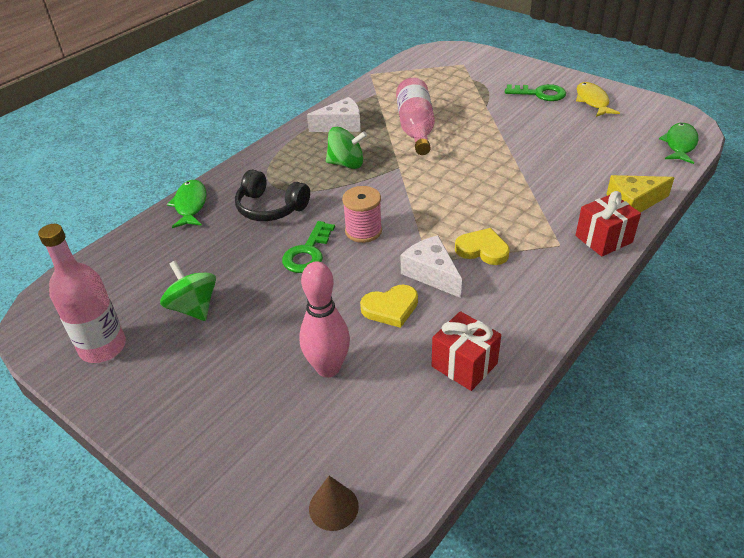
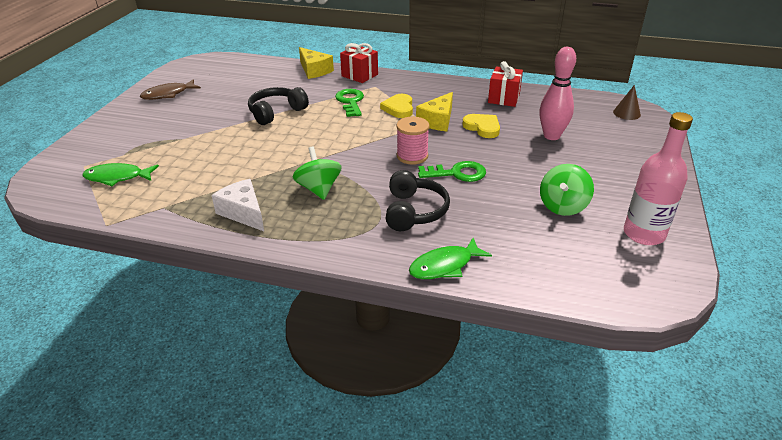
camera: 115 degrees left, 5 degrees down
pink bottle [396,78,435,155] -> none
white cheese [401,235,462,298] -> yellow cheese [416,92,453,131]
green key [505,84,566,101] -> green key moved to [335,89,364,117]
yellow fish [576,82,620,117] -> brown fish [140,79,201,100]
green fish [659,123,698,164] -> green fish moved to [82,163,159,186]
none -> black headphones [248,87,309,125]

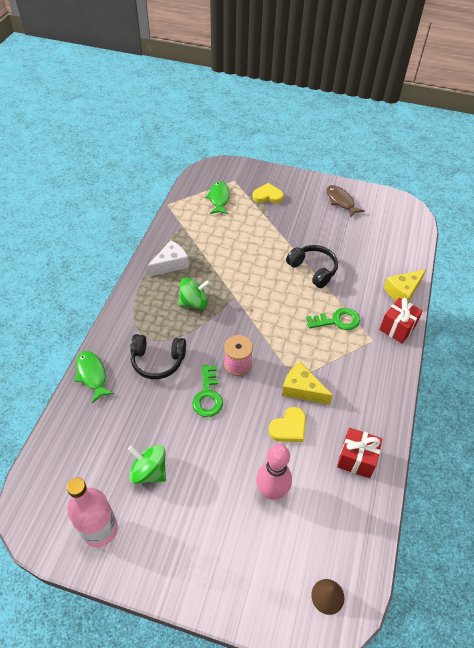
camera: 90 degrees right, 15 degrees up
yellow heart [380,94,413,118] -> yellow heart moved to [252,183,284,204]

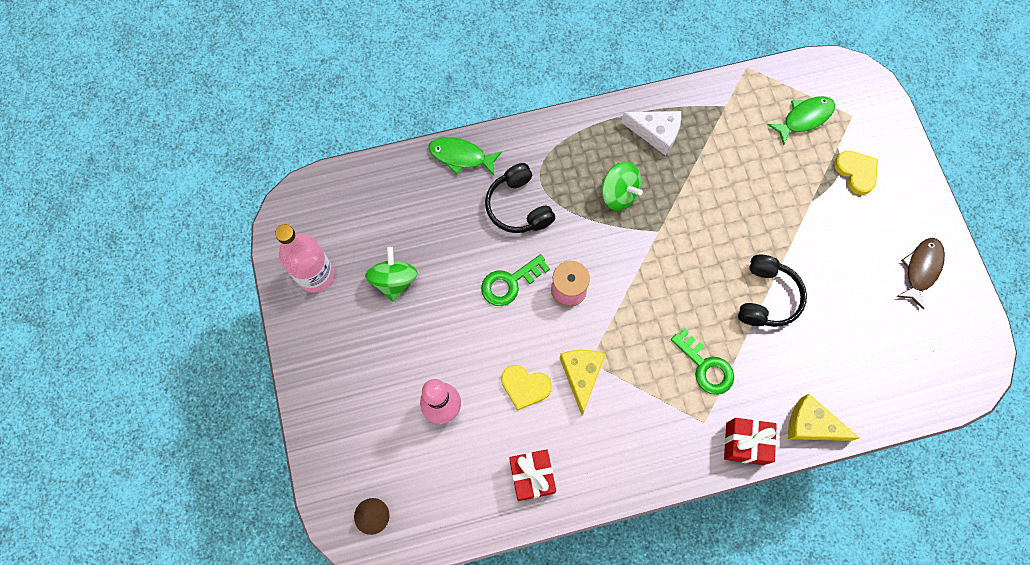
camera: 60 degrees right, 20 degrees up
green fish [75,351,114,403] -> green fish turned 105 degrees counterclockwise [428,137,502,175]

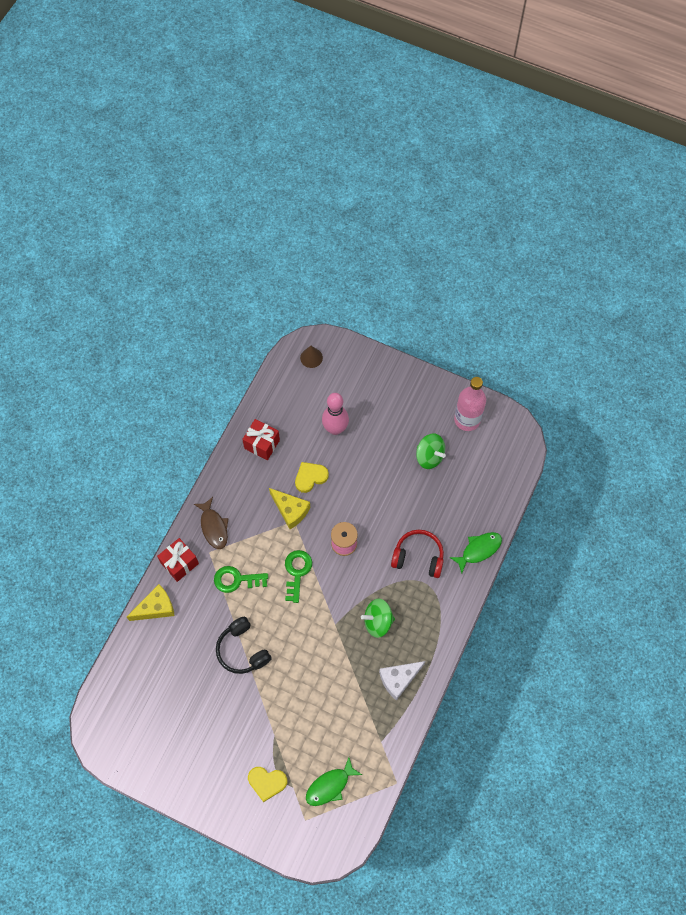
camera: 130 degrees right, 5 degrees down
green key [481,254,550,306] -> green key moved to [285,550,312,603]
black headphones [485,163,555,233] -> red headphones [391,529,444,578]
green fish [768,96,835,145] -> green fish turned 45 degrees clockwise [306,757,362,806]
brown fish [896,238,945,310] -> brown fish moved to [194,497,229,549]

